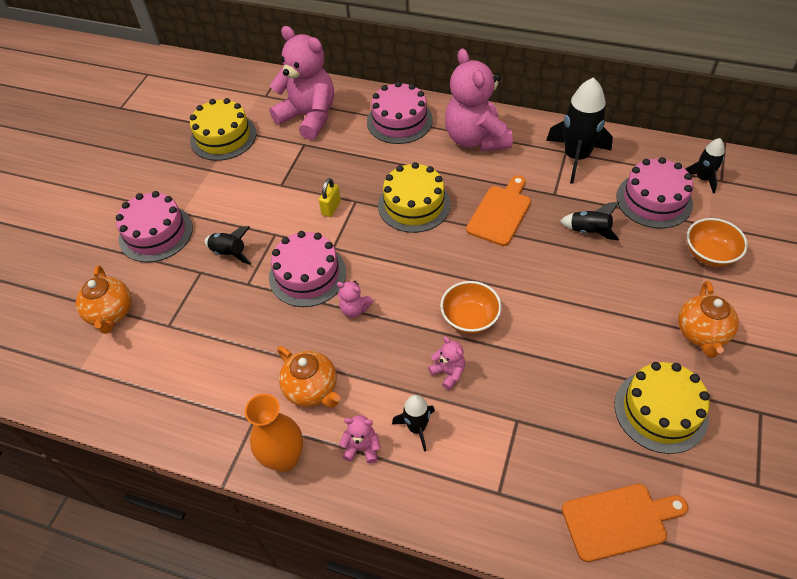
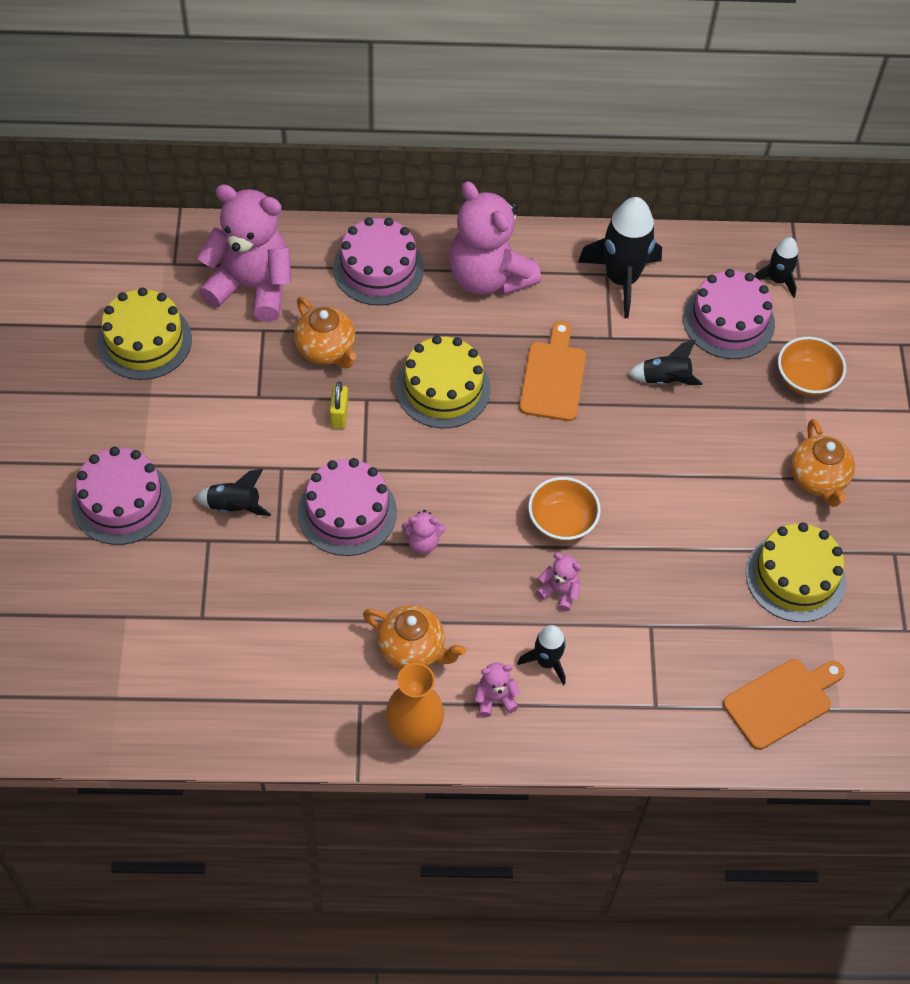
camera: 25 degrees left, 5 degrees up
orange teapot [76,265,132,334] -> orange teapot moved to [294,297,356,369]

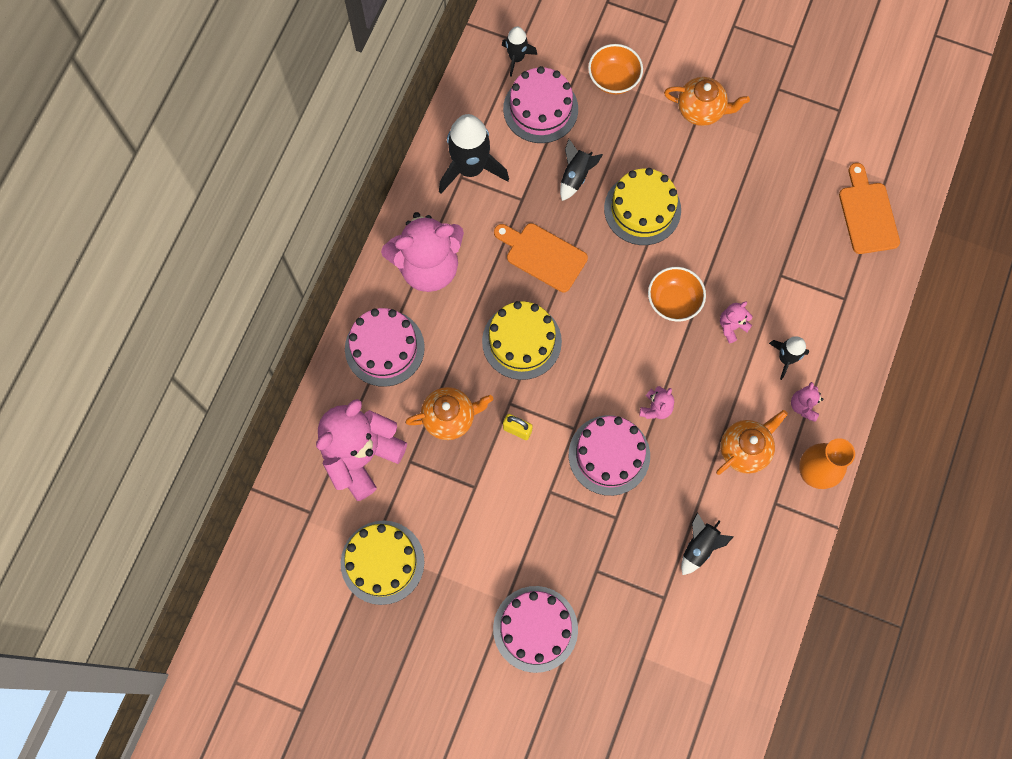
camera: 65 degrees left, 15 degrees up
black rocket [195,469,271,516] -> black rocket moved to [681,512,733,575]
yellow cake [746,522,846,622] -> yellow cake moved to [604,168,681,245]

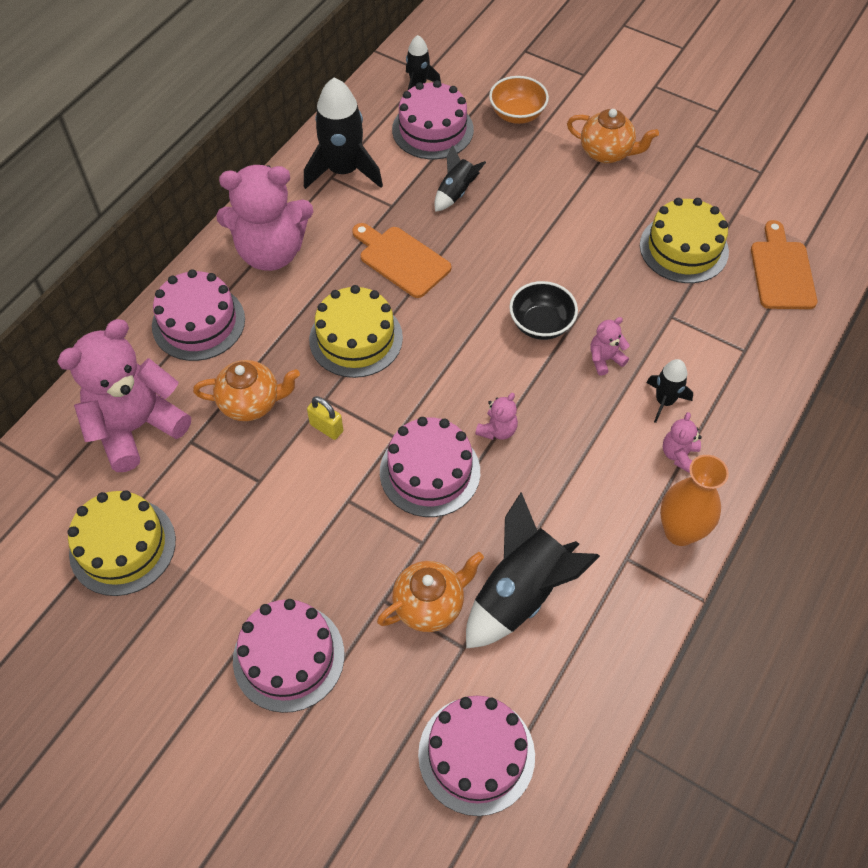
camera: 10 degrees right, 15 degrees down
yellow cake [604,168,681,245] -> yellow cake moved to [640,198,729,283]
orange bowl [648,267,706,322] -> black bowl [509,281,578,340]
black rocket [681,512,733,575] -> black rocket [466,492,600,649], size x1.85
orange teapot [716,410,788,475] -> orange teapot moved to [377,552,484,632]
none -> pink cake [418,696,535,816]

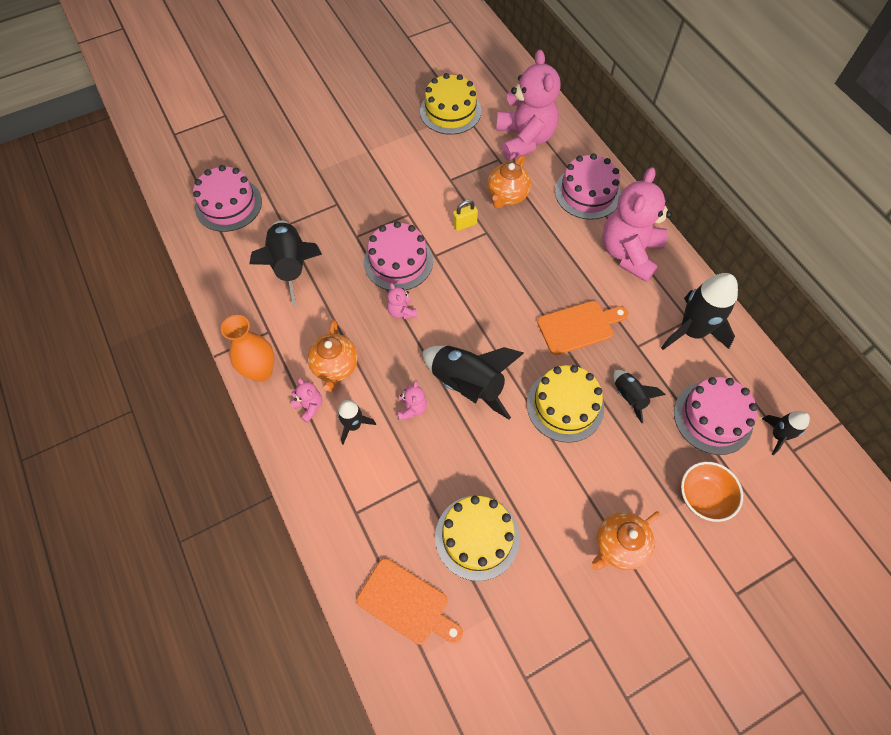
camera: 120 degrees right, 5 degrees up
pink cake [233,599,344,713] -> none
yellow cake [309,285,403,378] -> yellow cake moved to [527,365,604,443]
orange teapot [377,552,484,632] -> orange teapot moved to [307,320,358,392]
black bowl [509,281,578,340] -> black rocket [423,346,524,419]

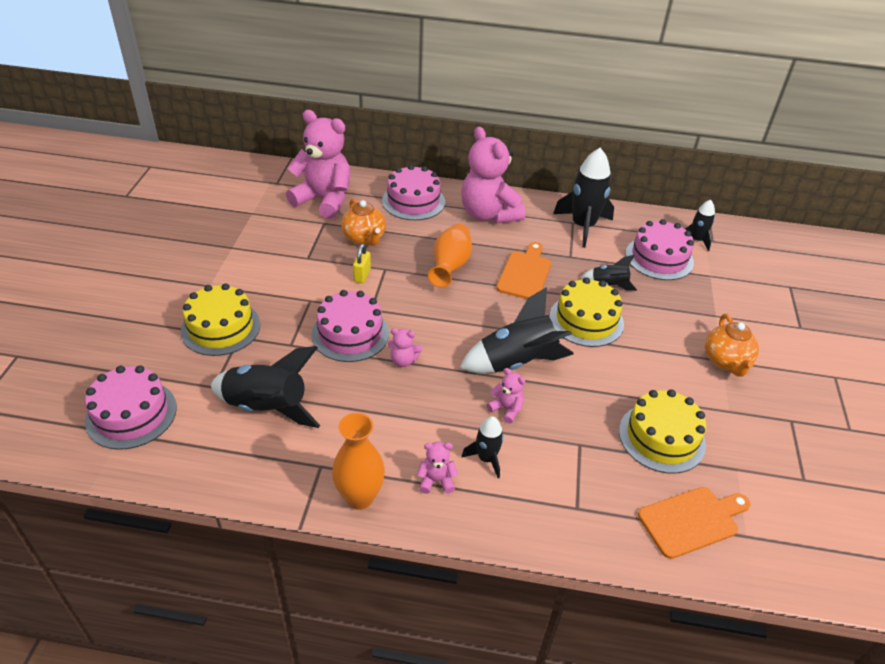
camera: 55 degrees left, 20 degrees down
orange teapot [307,320,358,392] -> none
yellow cake [420,73,481,135] -> yellow cake moved to [181,283,260,356]
orange bowl [681,462,743,522] -> none
none -> orange vase [428,224,472,287]

